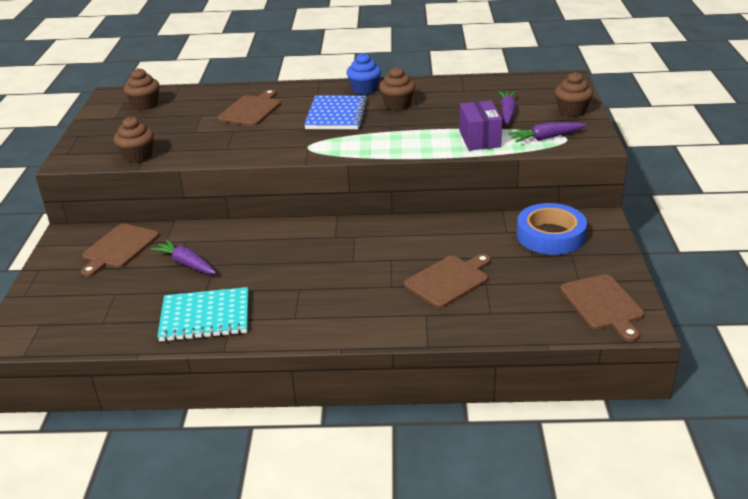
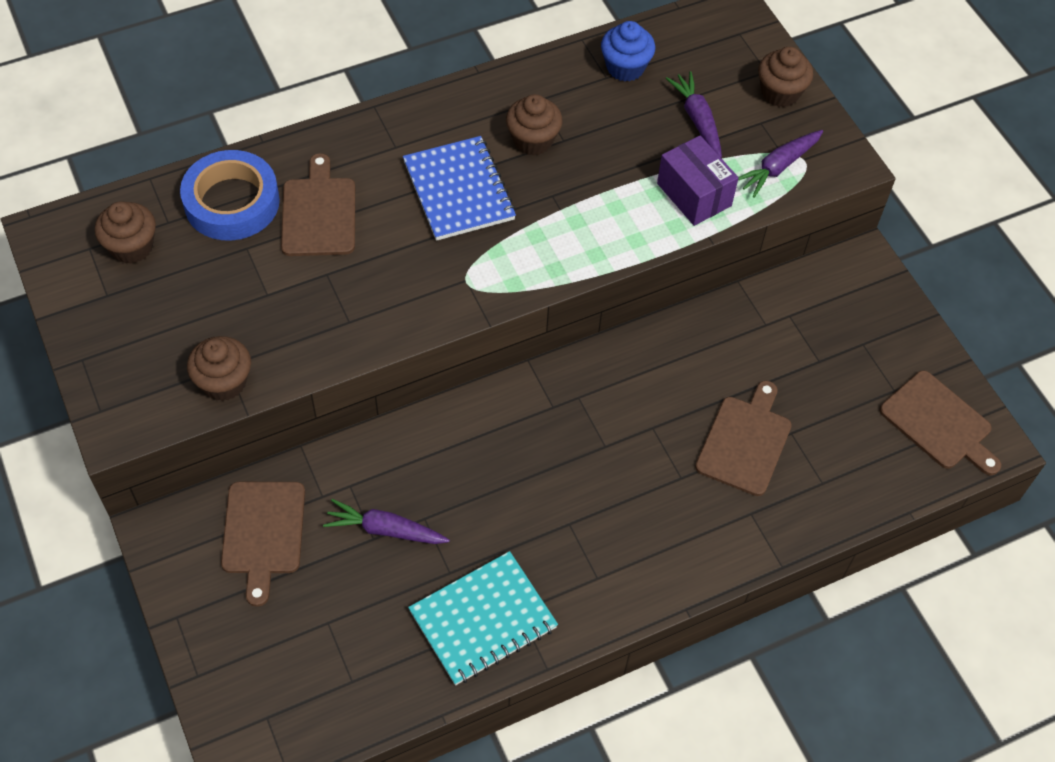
camera: 30 degrees left, 25 degrees up
blue cupcake [346,53,381,95] -> blue cupcake moved to [601,21,655,81]
blue tape [517,203,587,255] -> blue tape moved to [180,150,280,241]

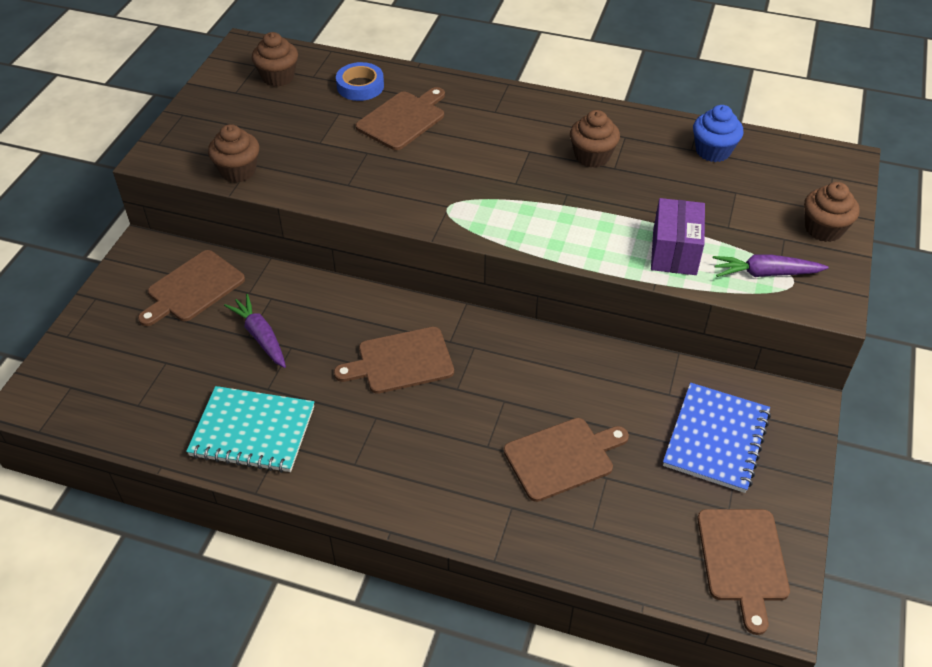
camera: 45 degrees right, 10 degrees down
blue tape [180,150,280,241] -> blue tape [336,62,384,101], size x0.63
blue notebook [403,136,516,241] -> blue notebook moved to [663,383,771,493]
purple carrot [666,71,722,158] -> none
none -> brown cutting board [334,327,454,394]

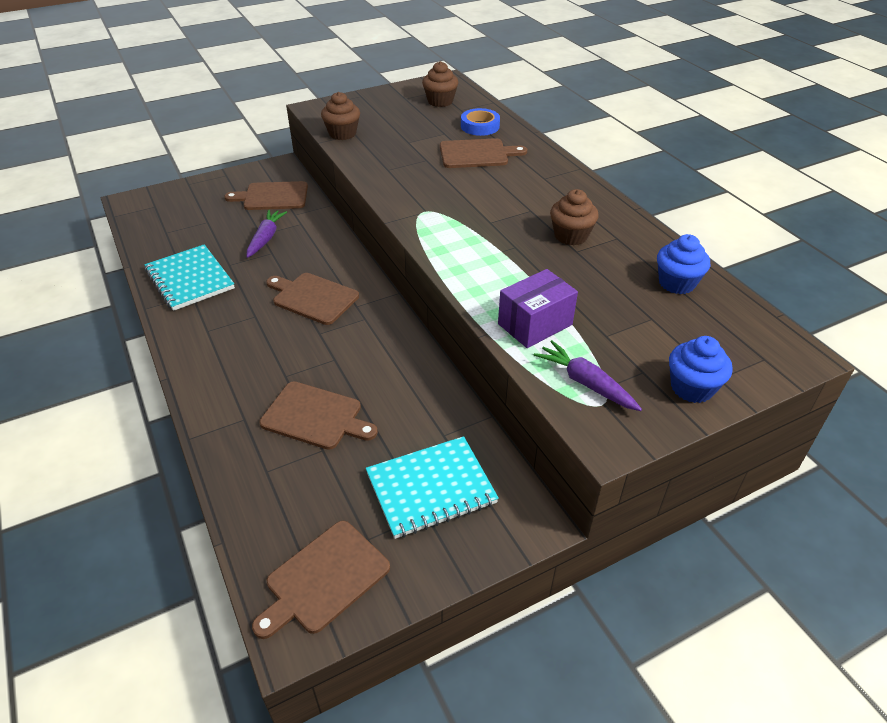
camera: 45 degrees right, 5 degrees down
blue notebook [663,383,771,493] -> turquoise notebook [366,436,499,539]
brown cupcake [804,182,860,242] -> blue cupcake [669,336,732,403]

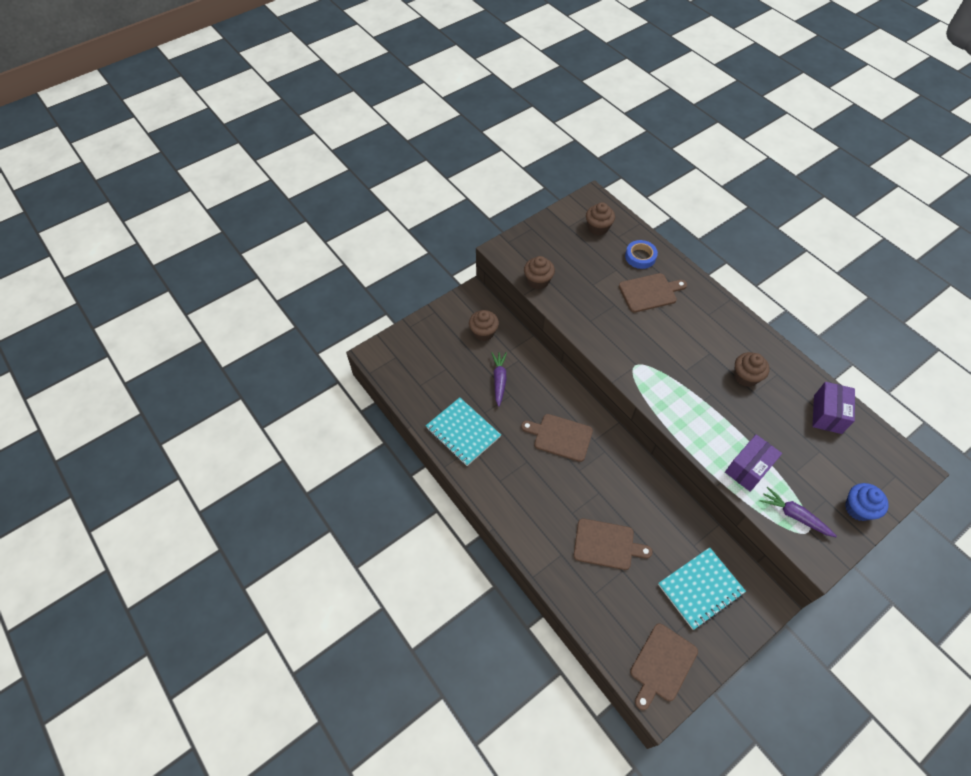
camera: 10 degrees left, 15 degrees up
brown cutting board [225,181,308,210] -> brown cupcake [469,310,499,341]
blue cupcake [657,234,710,294] -> purple box [812,382,855,434]

